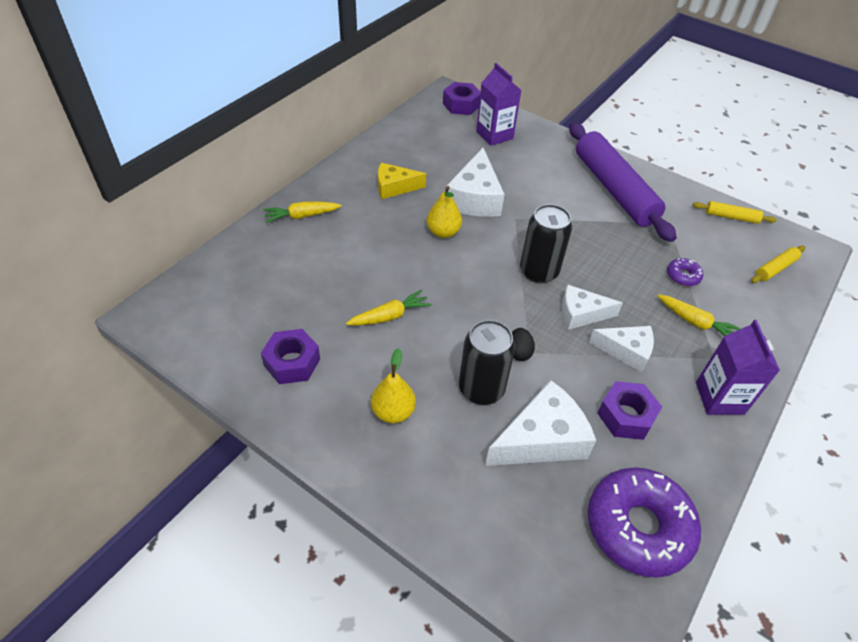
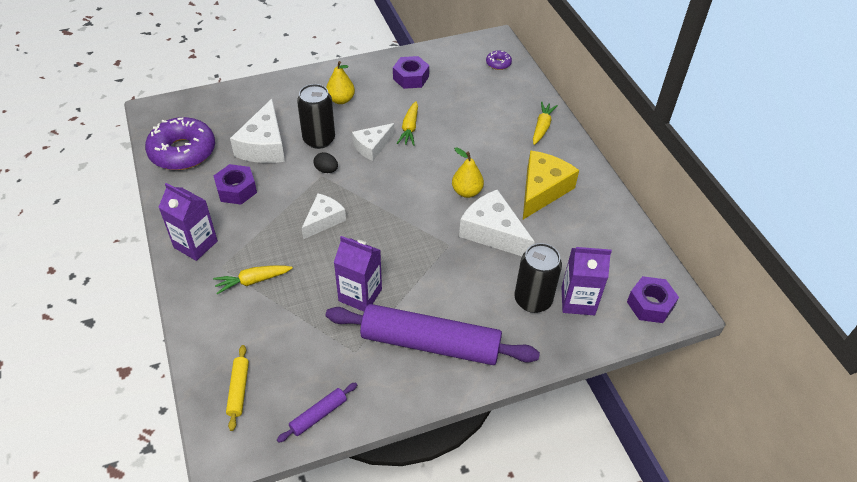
camera: 125 degrees right, 0 degrees up
yellow cheese [378,163,426,199] -> yellow cheese [523,150,579,219], size x1.56
black can [520,204,572,283] -> black can moved to [514,243,562,313]
white cheese [589,326,654,372] -> white cheese moved to [352,123,394,161]
purple donut [667,258,703,286] -> purple donut moved to [486,51,512,70]
yellow rolling pin [693,201,777,224] -> purple rolling pin [277,382,357,443]
none -> purple carton [334,236,382,312]

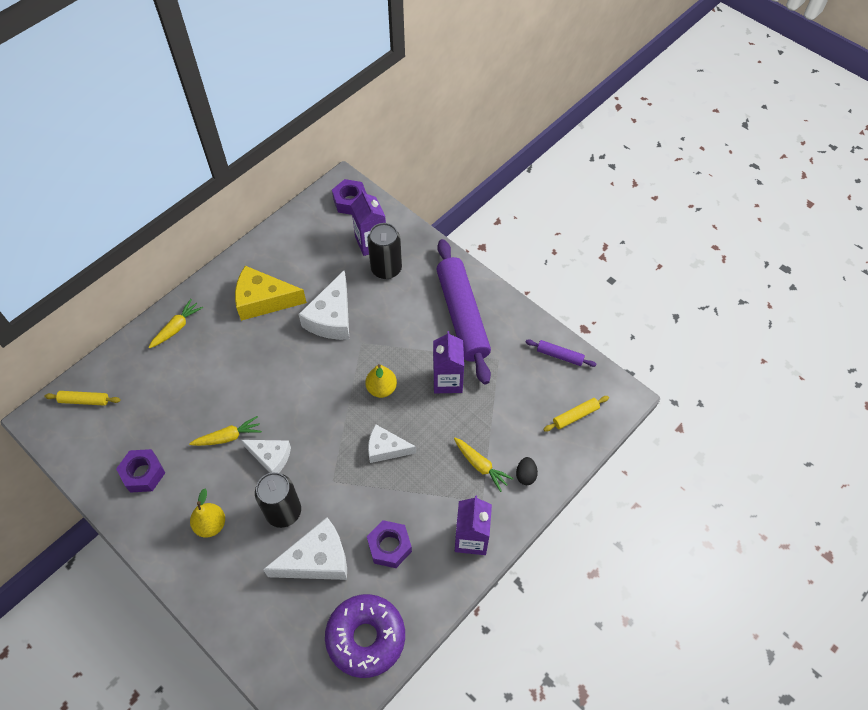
camera: 115 degrees left, 10 degrees up
black egg [314,152,338,173] -> black egg moved to [516,457,538,485]
yellow pear [452,147,484,198] -> yellow pear moved to [365,364,397,398]
purple donut [486,51,512,70] -> yellow rolling pin [45,391,121,406]
yellow carrot [533,102,558,145] -> yellow carrot turned 135 degrees clockwise [148,299,203,348]

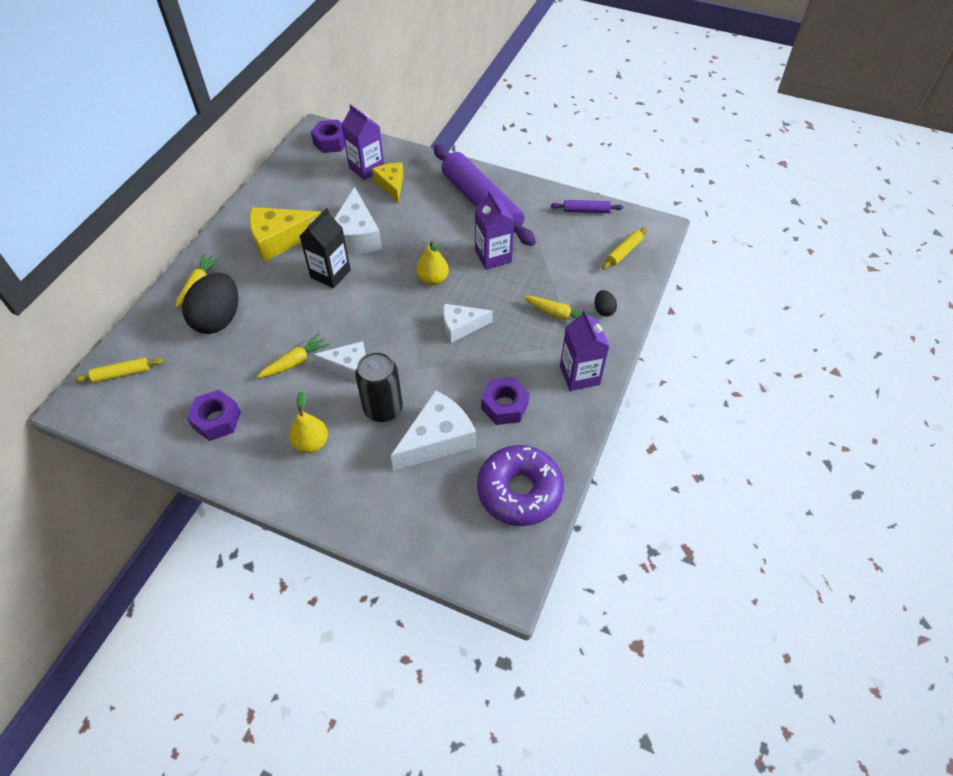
camera: 20 degrees left, 5 degrees down
black can [367,223,402,279] -> yellow cheese [372,163,404,203]
none -> black egg [182,273,238,334]
none -> black carton [300,208,351,288]

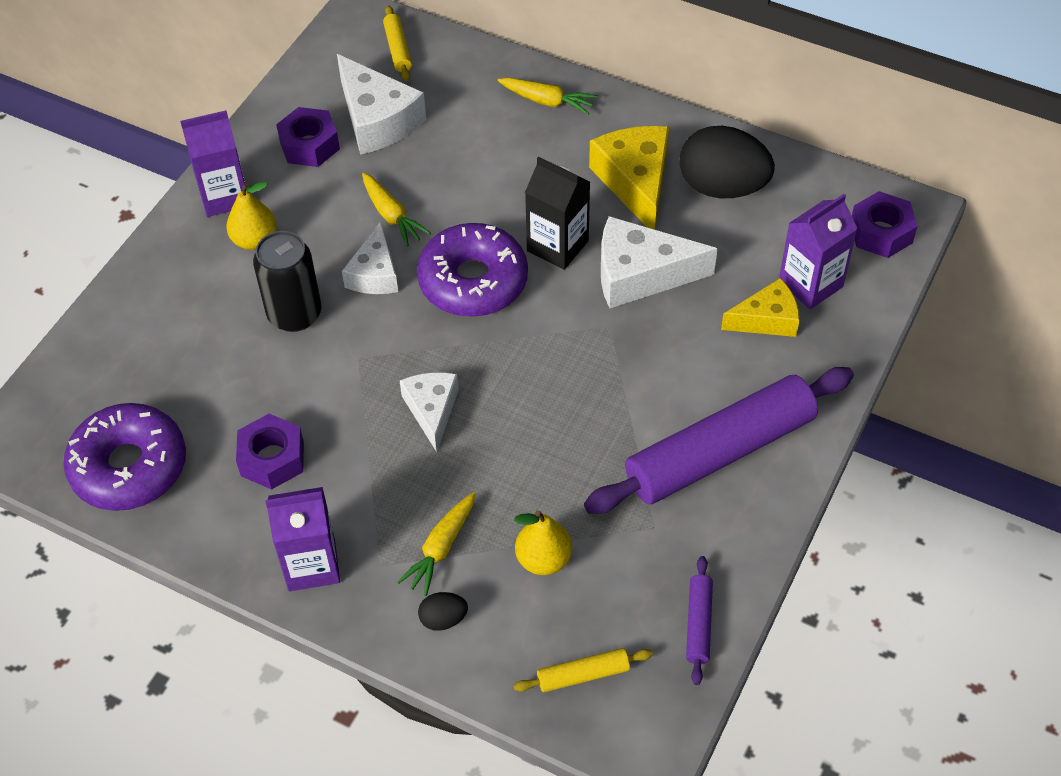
camera: 95 degrees right, 0 degrees up
black egg [182,273,238,334] -> black egg moved to [679,126,775,198]
white cheese [391,390,476,471] -> white cheese moved to [337,54,426,155]
yellow pear [416,241,449,286] -> yellow pear moved to [514,510,572,575]
purple carton [475,190,514,270] -> purple carton moved to [180,110,245,217]
yellow rolling pin [602,227,648,270] -> yellow rolling pin turned 60 degrees counterclockwise [513,648,653,692]
none -> purple donut [417,223,528,317]

